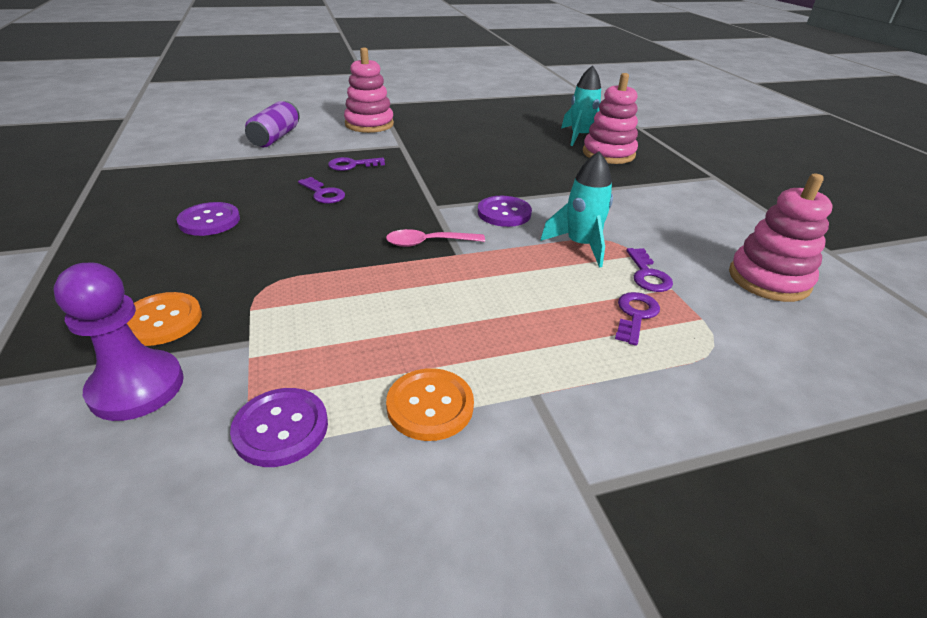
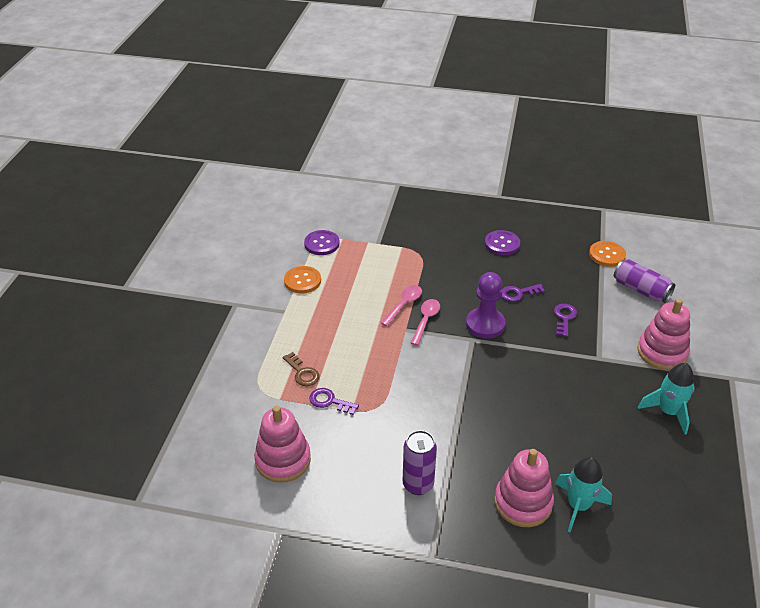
camera: 120 degrees right, 5 degrees up
purple pawn [54,263,184,421] -> purple pawn moved to [466,272,506,339]
orange button [127,292,202,346] -> orange button moved to [589,241,626,267]
purple button [478,196,532,227] -> none
turquoise rocket [540,151,613,267] -> turquoise rocket moved to [638,363,695,435]
purple key [615,292,660,346] -> brown key [283,352,319,386]
none -> pink spoon [381,285,422,326]
none -> purple can [403,430,437,495]

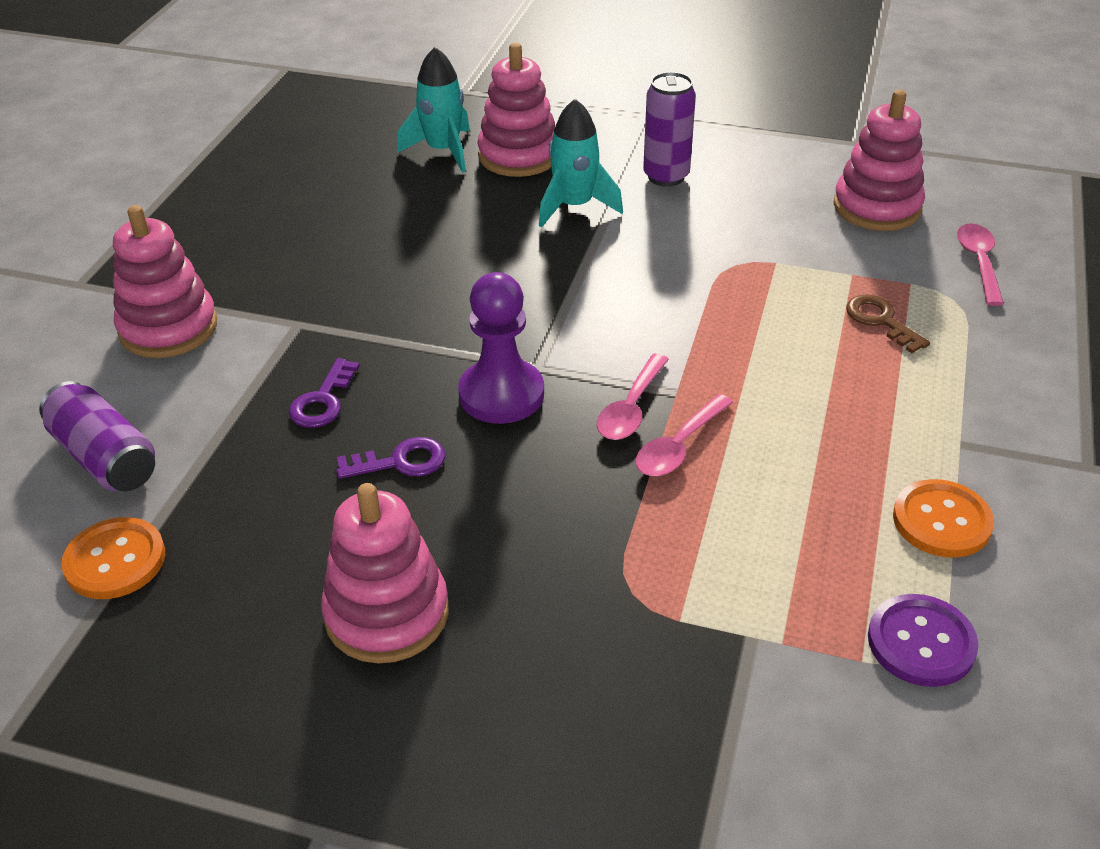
camera: 175 degrees left, 0 degrees up
purple key [309,388,359,415] -> none
purple button [485,230,520,255] -> pink stacking toy [321,483,449,664]
turquoise rocket [638,363,695,435] -> turquoise rocket moved to [539,99,623,227]
none -> pink spoon [957,224,1004,306]

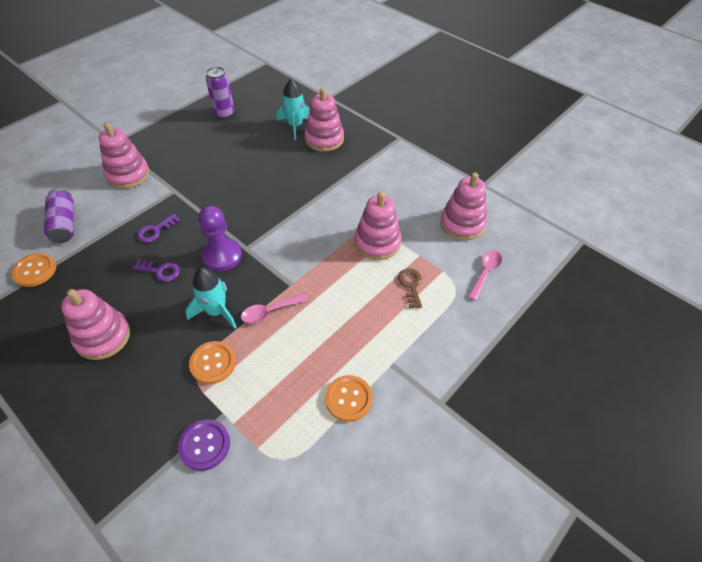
camera: 25 degrees right, 10 degrees up
turquoise rocket [539,99,623,227] -> turquoise rocket moved to [185,267,237,329]
pink spoon [597,354,669,440] -> none
purple can [643,72,696,187] -> purple can moved to [206,67,234,119]
purple button [868,594,979,687] -> purple button moved to [178,419,230,471]
none -> orange button [189,341,236,384]
none -> pink stacking toy [355,192,401,260]

